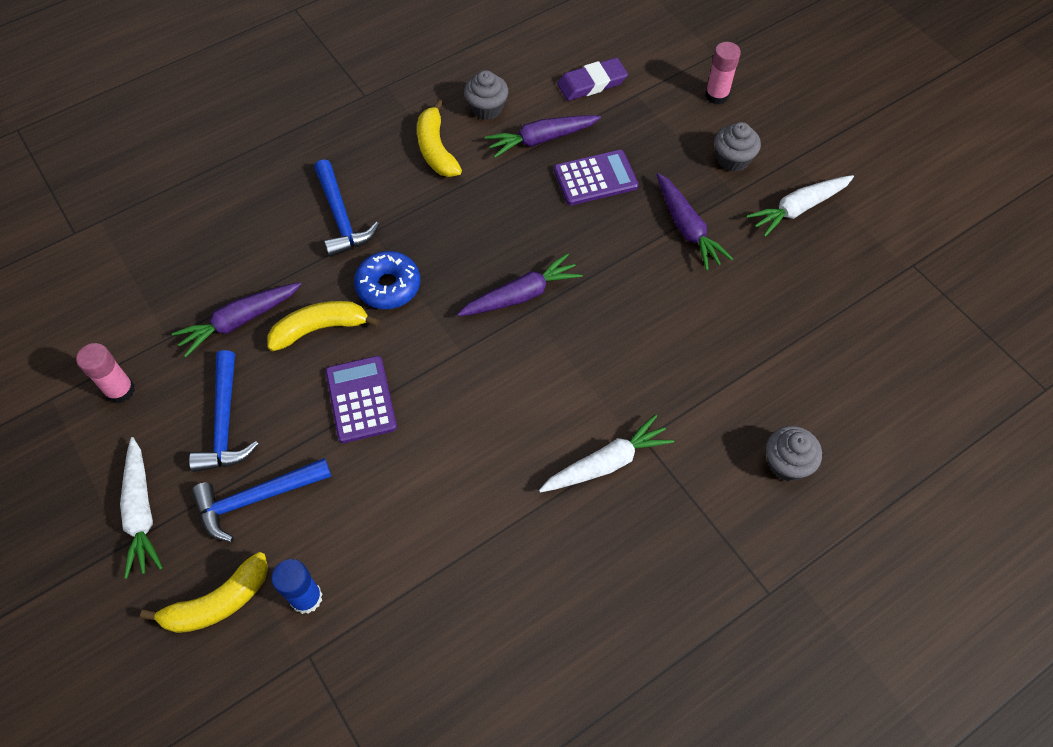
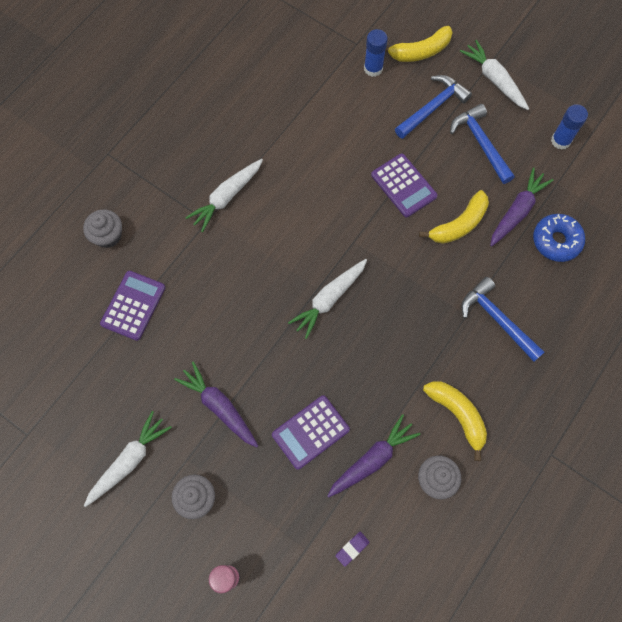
camera: 160 degrees right, 10 degrees up
pink glue stick [76,343,135,403] -> blue glue stick [551,104,588,150]
yellow banana [140,552,268,633] -> yellow banana turned 150 degrees counterclockwise [385,26,453,62]
blue donut [354,251,420,309] -> blue donut moved to [533,214,585,262]
purple carrot [457,253,582,316] -> white carrot [288,259,367,339]
purple eraser [557,58,628,101] -> purple eraser [335,532,369,567], size x0.53
none -> purple calculator [100,271,165,341]

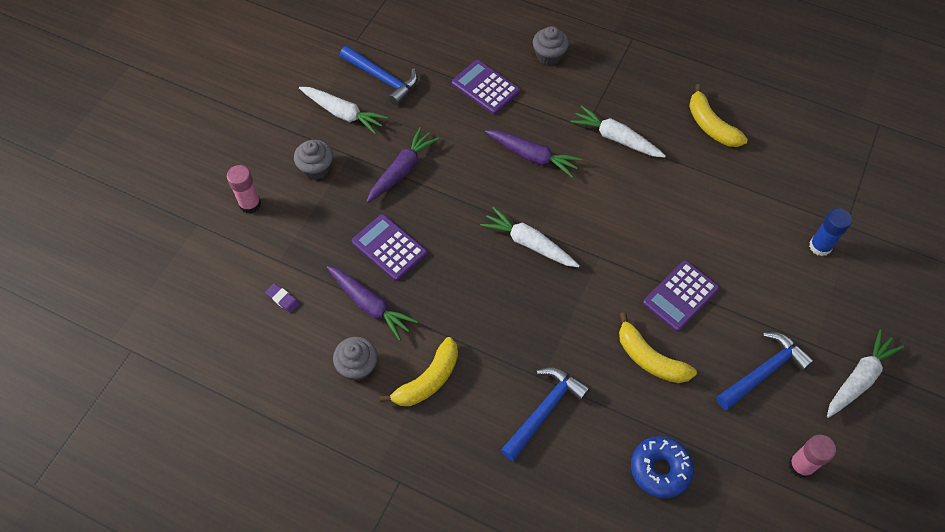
camera: 80 degrees right, 10 degrees down
purple calculator [100,271,165,341] -> purple calculator turned 150 degrees counterclockwise [452,60,520,115]
yellow banana [385,26,453,62] -> yellow banana moved to [689,84,748,147]
blue hammer [395,75,472,139] -> blue hammer moved to [340,46,418,106]
purple carrot [490,167,554,247] -> purple carrot moved to [485,130,582,178]
blue glue stick [551,104,588,150] -> pink glue stick [788,435,836,478]

